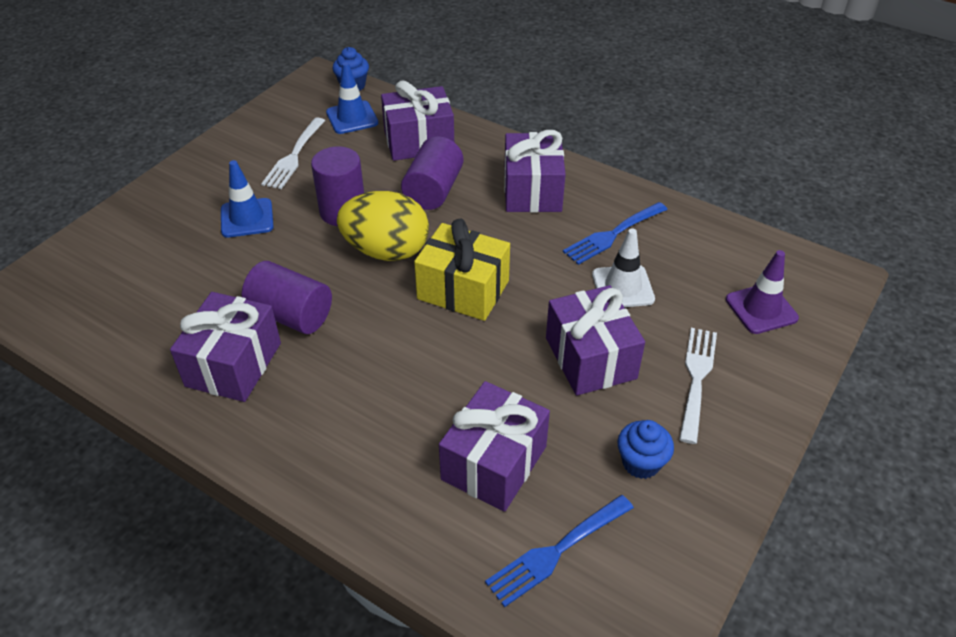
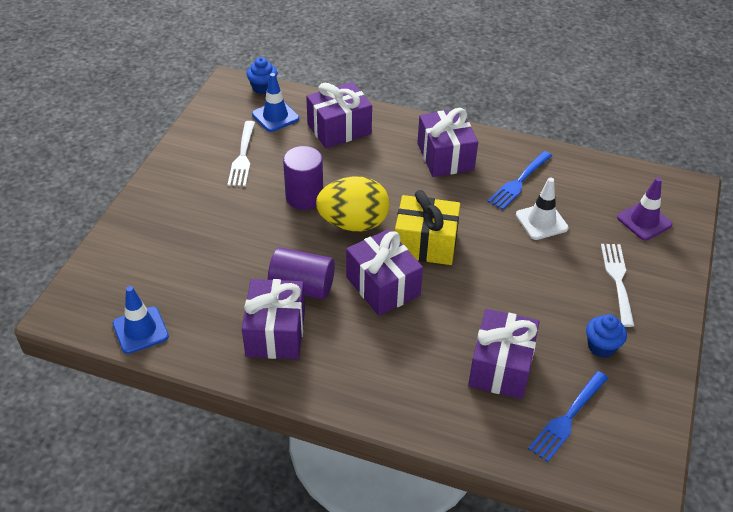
camera: 15 degrees left, 0 degrees up
blue traffic cone [221,160,274,238] -> blue traffic cone moved to [113,286,169,354]
purple cylinder [401,136,463,210] -> none
purple gift [546,285,645,396] -> purple gift moved to [346,229,423,316]

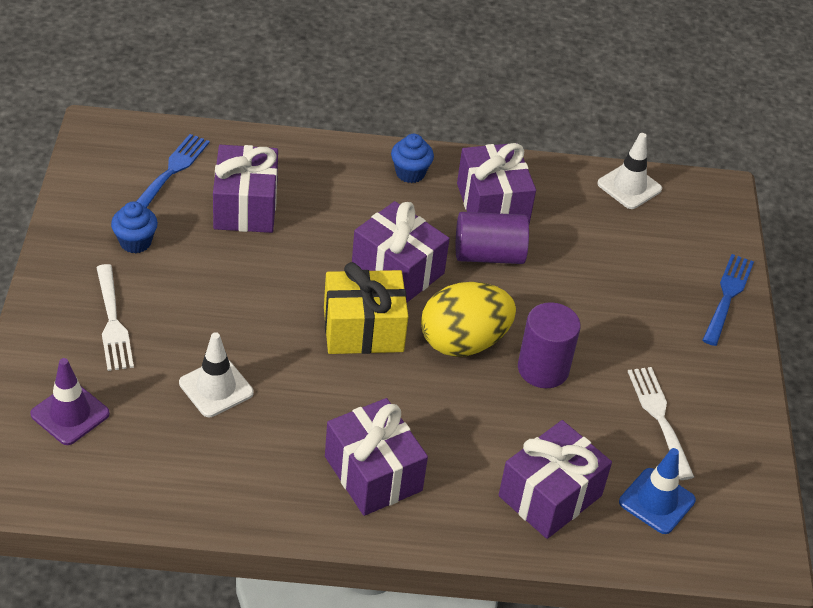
camera: 160 degrees right, 0 degrees up
blue traffic cone [113,286,169,354] -> white traffic cone [597,133,662,209]
blue cupcake [247,57,277,94] -> blue cupcake moved to [391,134,434,183]
blue fork [487,151,552,210] -> blue fork moved to [703,254,754,346]

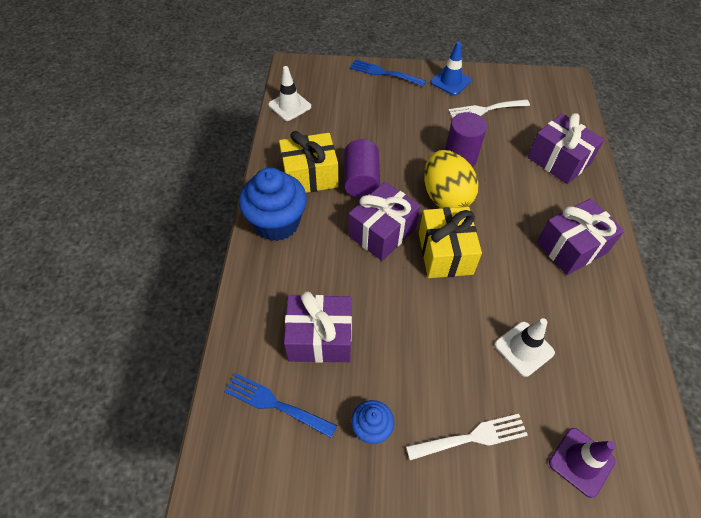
camera: 85 degrees left, 10 degrees up
blue cupcake [391,134,434,183] -> blue cupcake [239,167,307,241], size x1.93
purple gift [457,143,536,224] -> yellow gift [279,131,339,193]
blue traffic cone [619,448,696,534] -> blue traffic cone moved to [430,41,472,96]

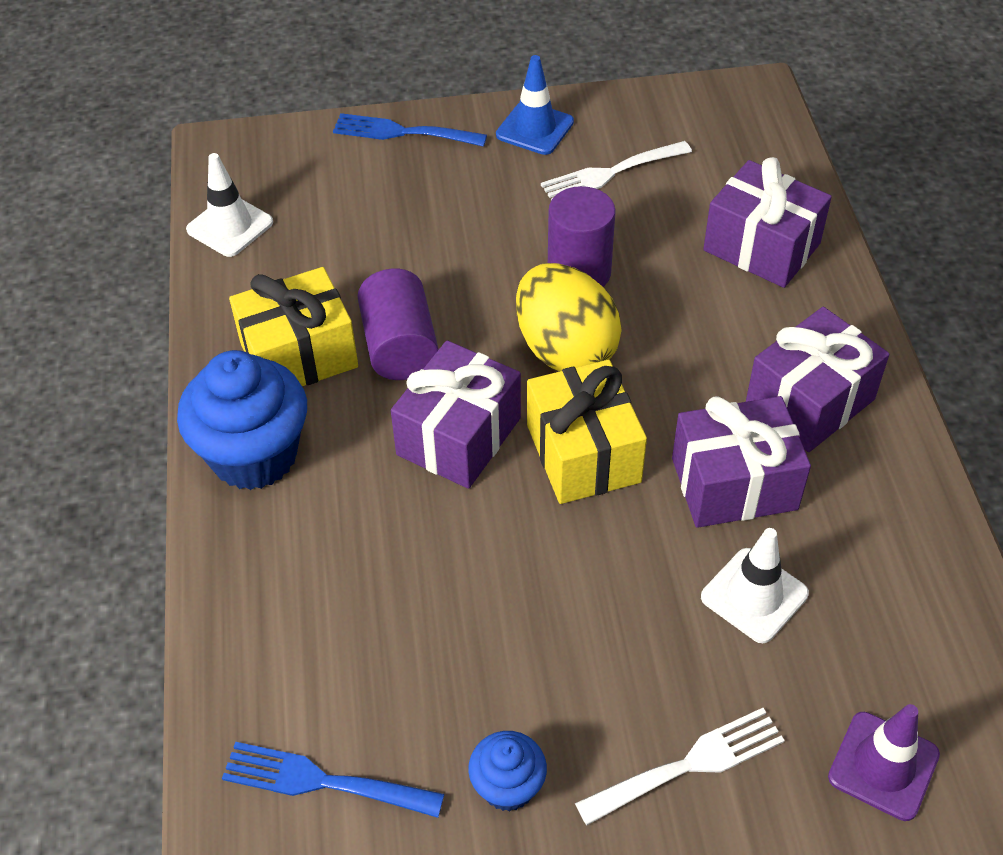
camera: 10 degrees left, 5 degrees down
purple gift [284,291,352,363] -> purple gift moved to [672,396,811,528]

